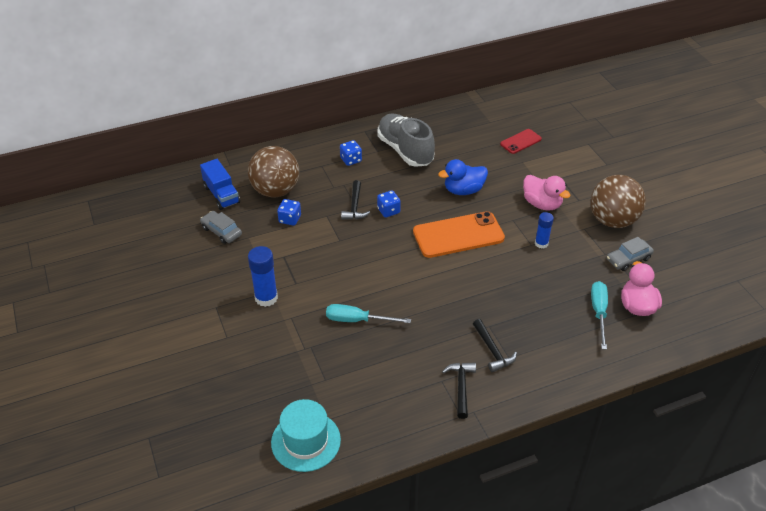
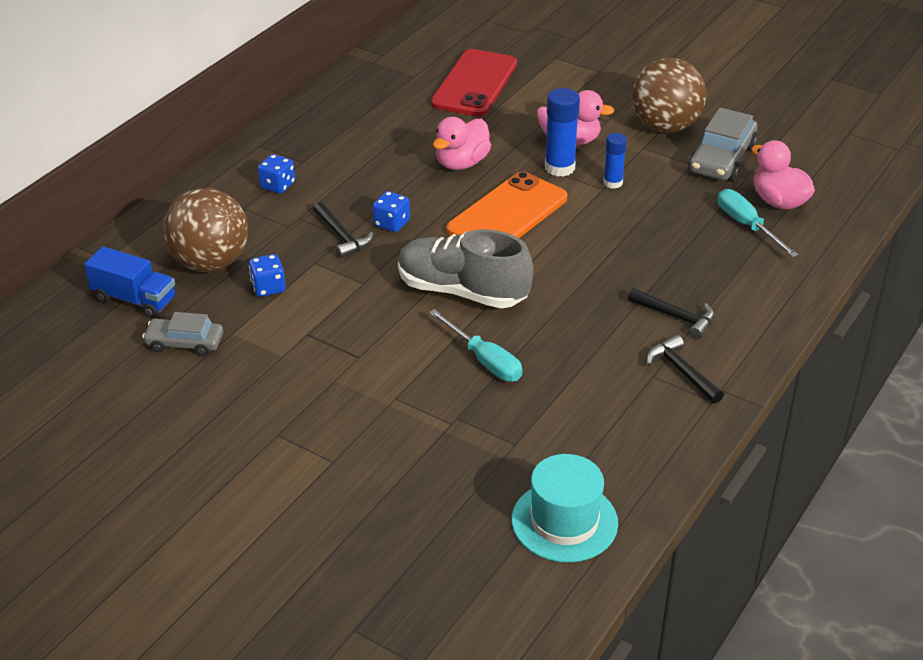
camera: 35 degrees left, 5 degrees down
blue glue stick [248,246,278,307] -> blue glue stick moved to [545,88,580,177]
turquoise screwdriver [326,304,411,323] -> turquoise screwdriver turned 105 degrees counterclockwise [429,309,522,382]
grey shoe [377,114,435,167] -> grey shoe moved to [398,229,533,308]
blue duck [438,159,488,195] -> pink duck [433,117,491,170]
red phone [500,129,542,154] -> red phone [431,49,517,117], size x1.89
grey car [607,237,654,271] -> grey car [688,107,758,181], size x1.55

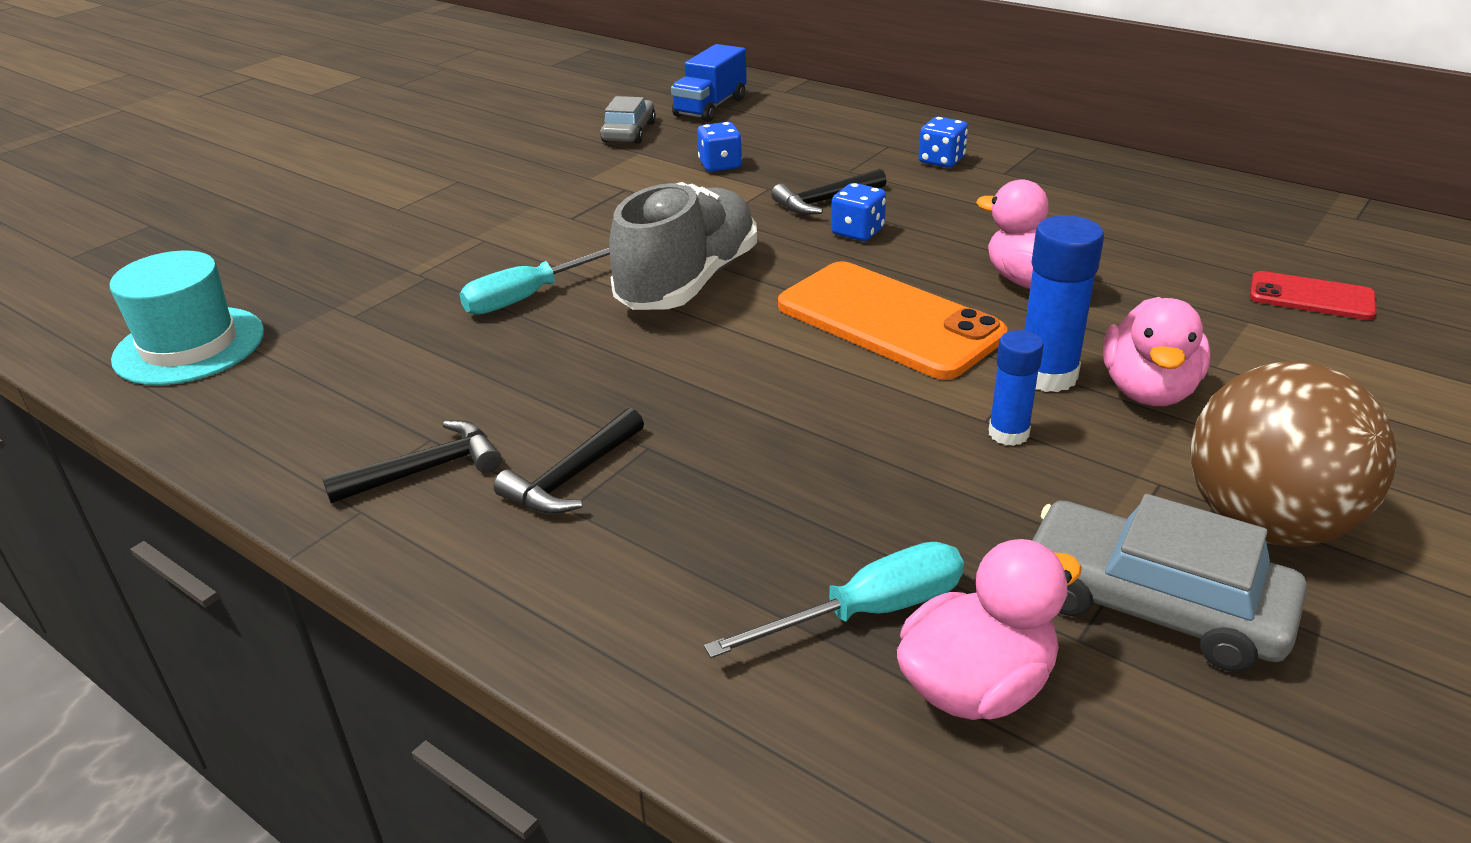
camera: 95 degrees right, 5 degrees down
brown ball [163,188,248,272] -> none
red phone [431,49,517,117] -> red phone [1250,271,1377,320], size x0.53

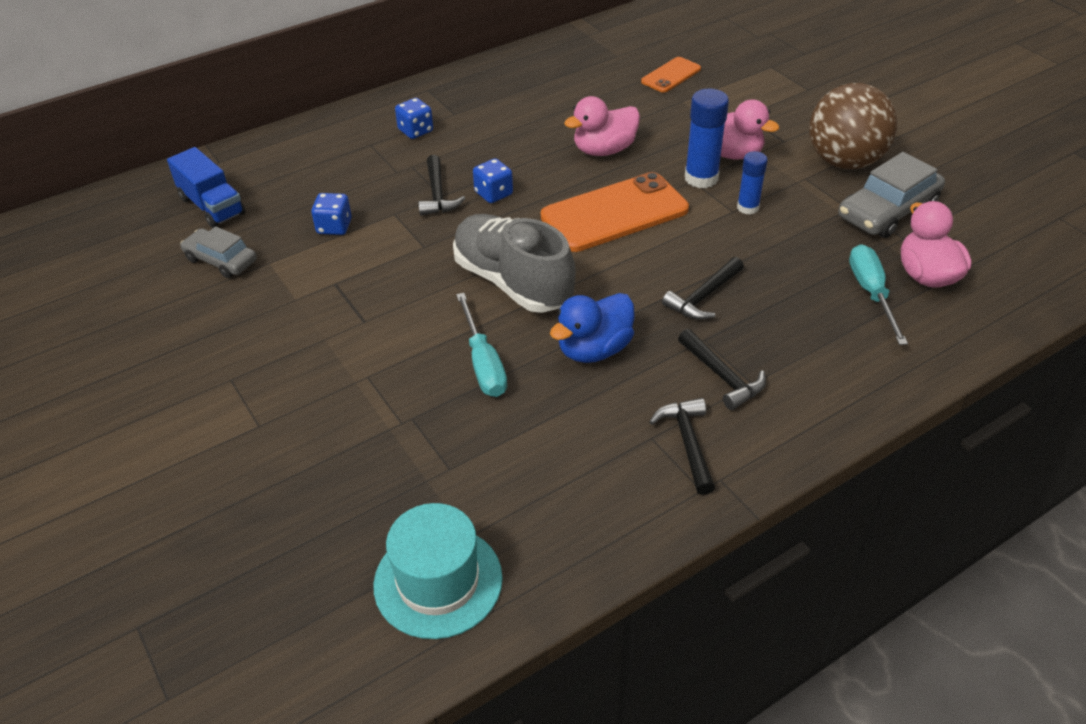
camera: 70 degrees left, 10 degrees up
red phone [1250,271,1377,320] -> orange phone [641,57,701,93]
none -> blue duck [550,293,635,363]
none -> black hammer [662,257,744,320]

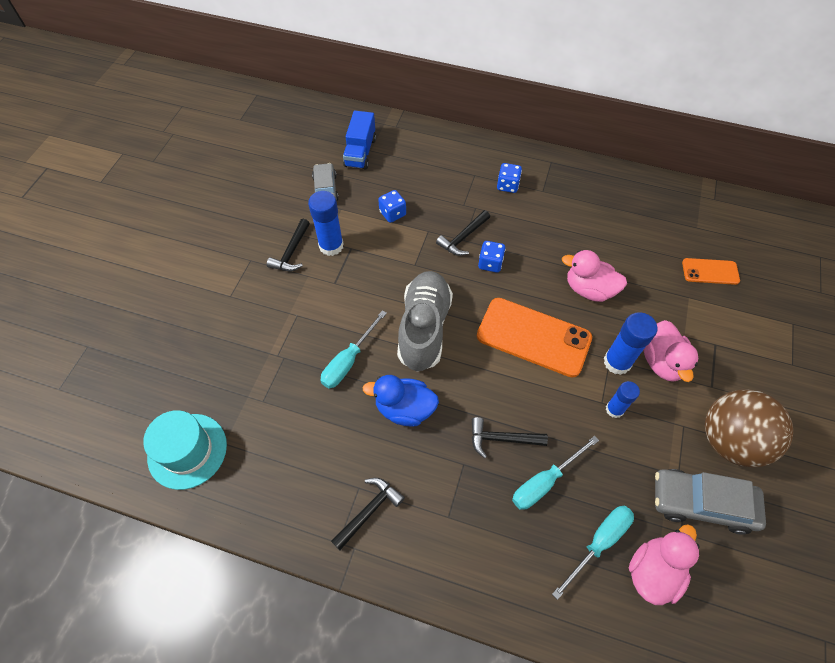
camera: 50 degrees right, 15 degrees up
black hammer [678,329,766,410] -> black hammer moved to [267,219,310,271]
none -> blue glue stick [308,191,344,256]
none -> turquoise screwdriver [512,436,599,510]

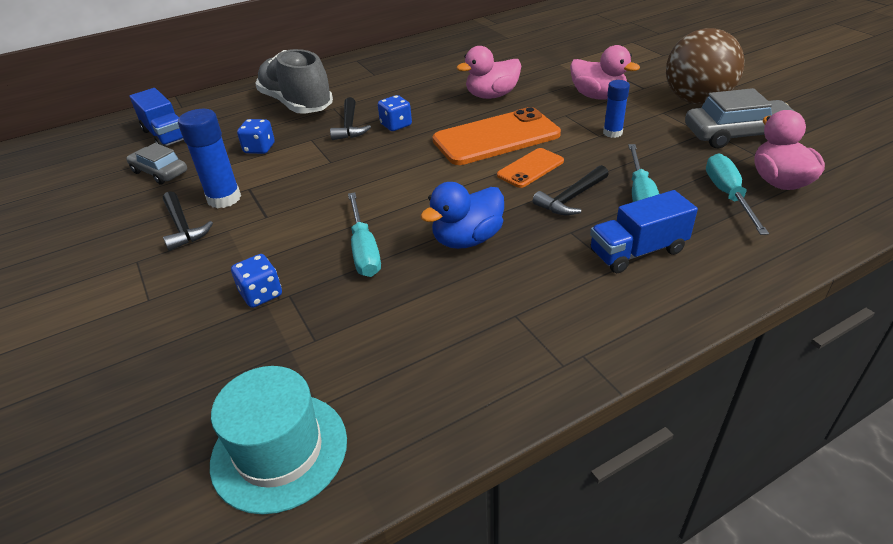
camera: 45 degrees left, 20 degrees down
black hammer [331,478,405,550] -> none
grey shoe [397,271,453,372] -> grey shoe moved to [255,49,333,114]
blue dice [497,163,522,193] -> blue dice moved to [231,254,282,308]
blue glue stick [604,312,657,375] -> none
grey car [655,469,766,535] -> grey car turned 150 degrees counterclockwise [685,88,794,148]
orange phone [682,258,740,285] -> orange phone moved to [497,148,564,188]
none -> blue truck [590,190,698,273]

